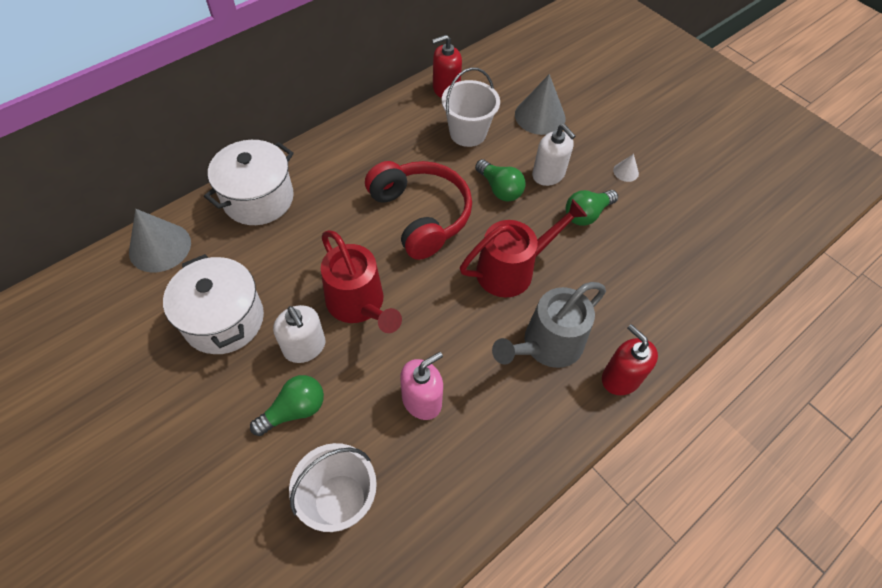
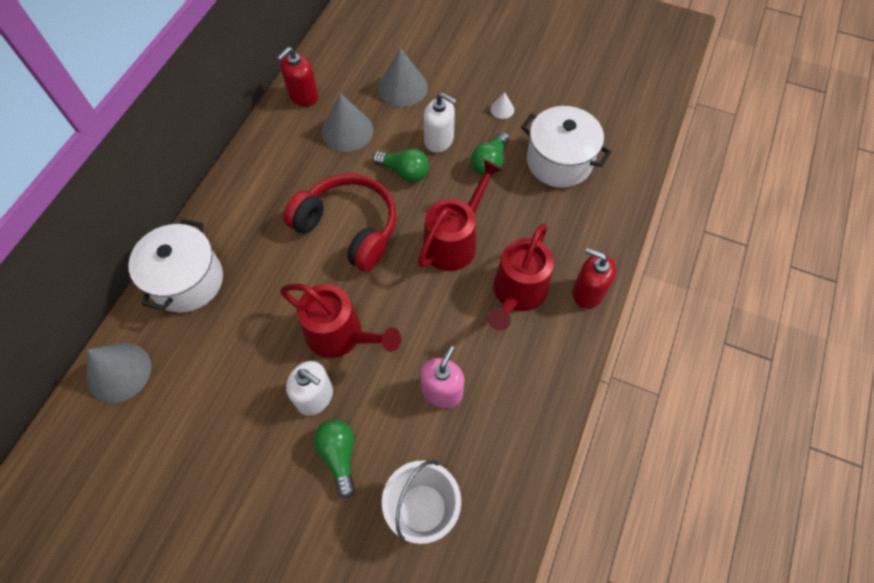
camera: 25 degrees left, 5 degrees up
white pot [163,254,264,354] -> white pot moved to [521,106,611,188]
green light bulb [250,375,324,436] -> green light bulb turned 45 degrees counterclockwise [313,419,355,498]
white bucket [442,67,500,147] -> grey cone [321,93,374,152]
grey watering can [492,282,606,368] -> red watering can [487,223,554,331]

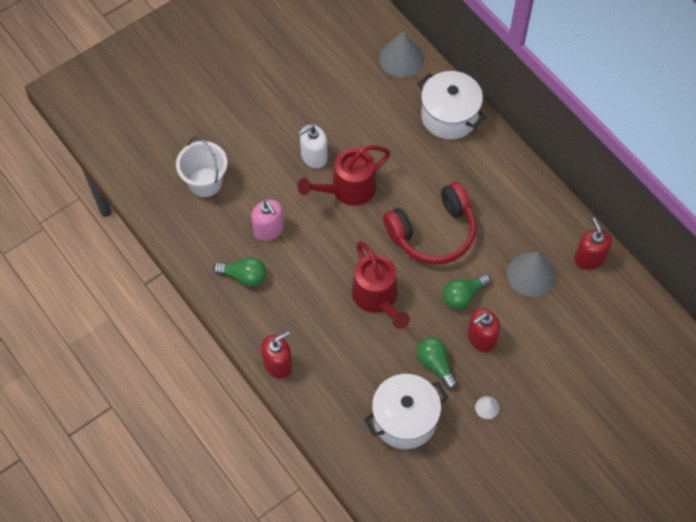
camera: 120 degrees right, 0 degrees up
green light bulb [313,419,355,498] -> green light bulb moved to [213,257,266,287]
grey cone [378,48,428,107] -> none
white soap dispenser [424,93,456,153] -> red soap dispenser [467,308,500,352]
red watering can [487,223,554,331] -> none

